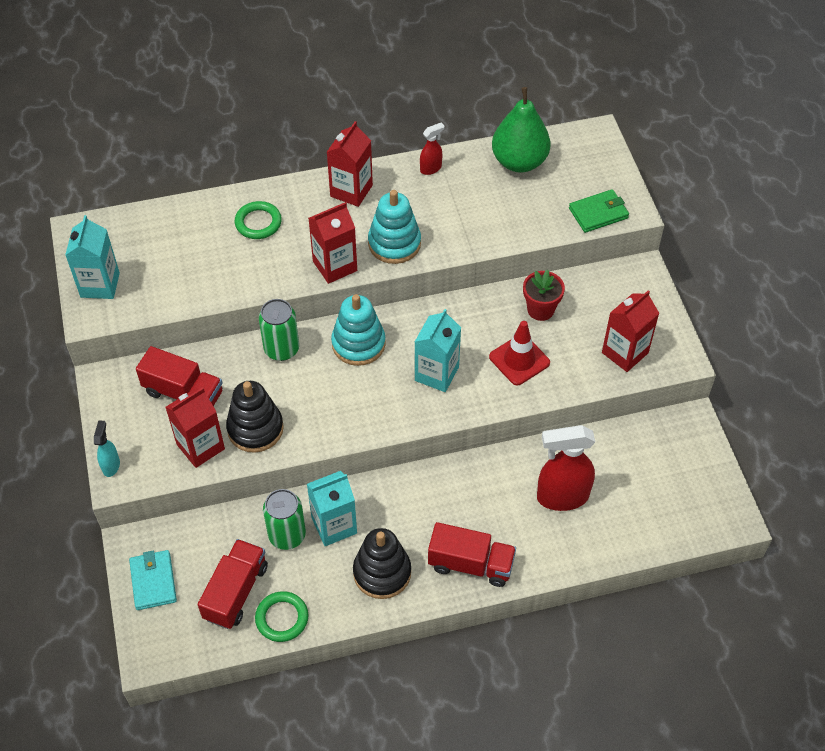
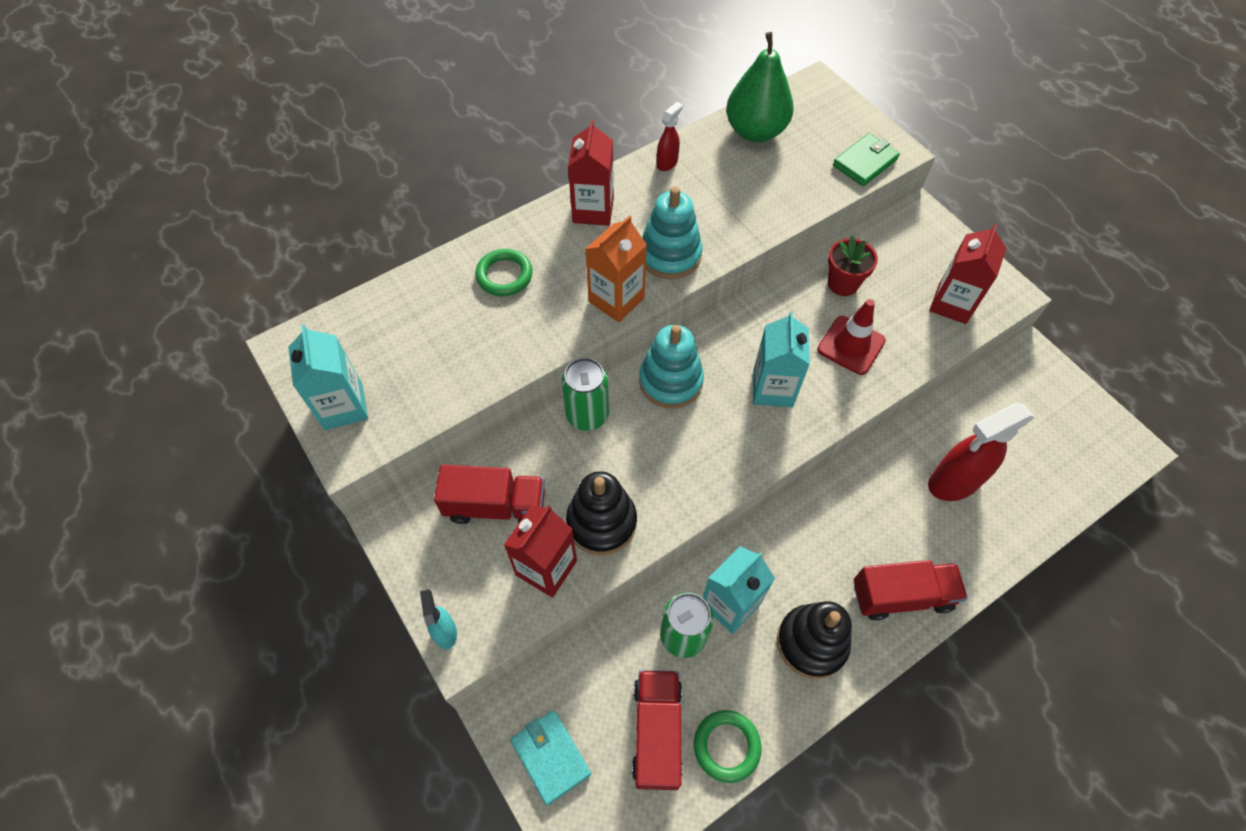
camera: 20 degrees left, 5 degrees up
red carton [308,202,357,284] -> orange carton [586,215,647,322]

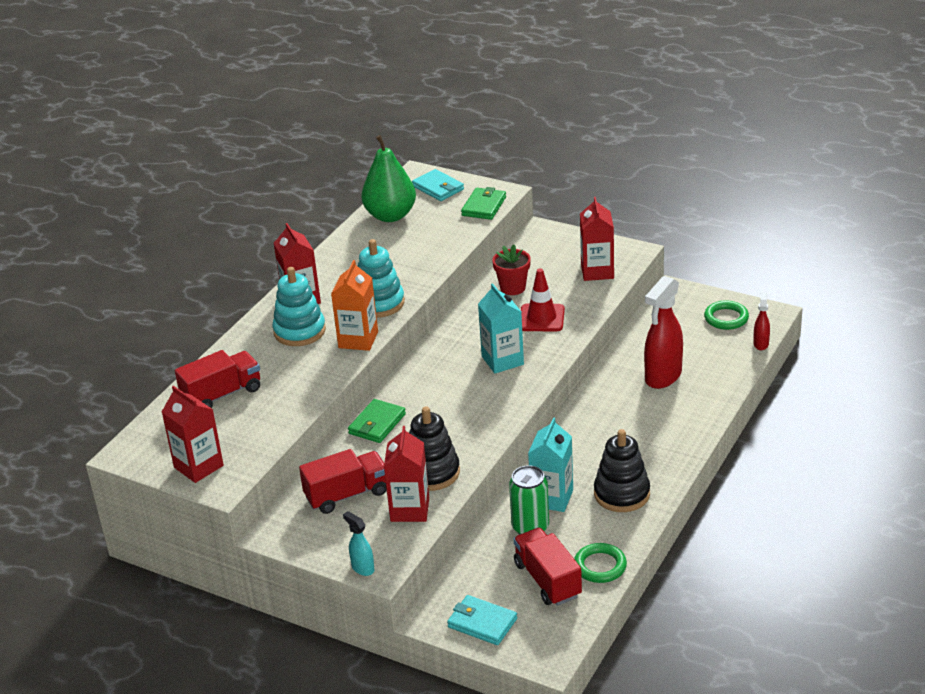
camera: 25 degrees left, 25 degrees down
turquoise carton [288,325,368,430] -> red carton [162,386,224,483]
green ring [475,249,533,296] -> green ring moved to [704,300,749,330]
green can [562,358,609,431] -> green wallet [348,399,406,443]
turquoise stacking toy [639,325,704,409] -> turquoise stacking toy moved to [273,267,326,346]
red spray bottle [657,102,683,171] -> red spray bottle moved to [753,292,770,350]
red truck [854,560,968,620] -> red truck moved to [175,350,260,408]
none -> turquoise wallet [412,169,464,201]

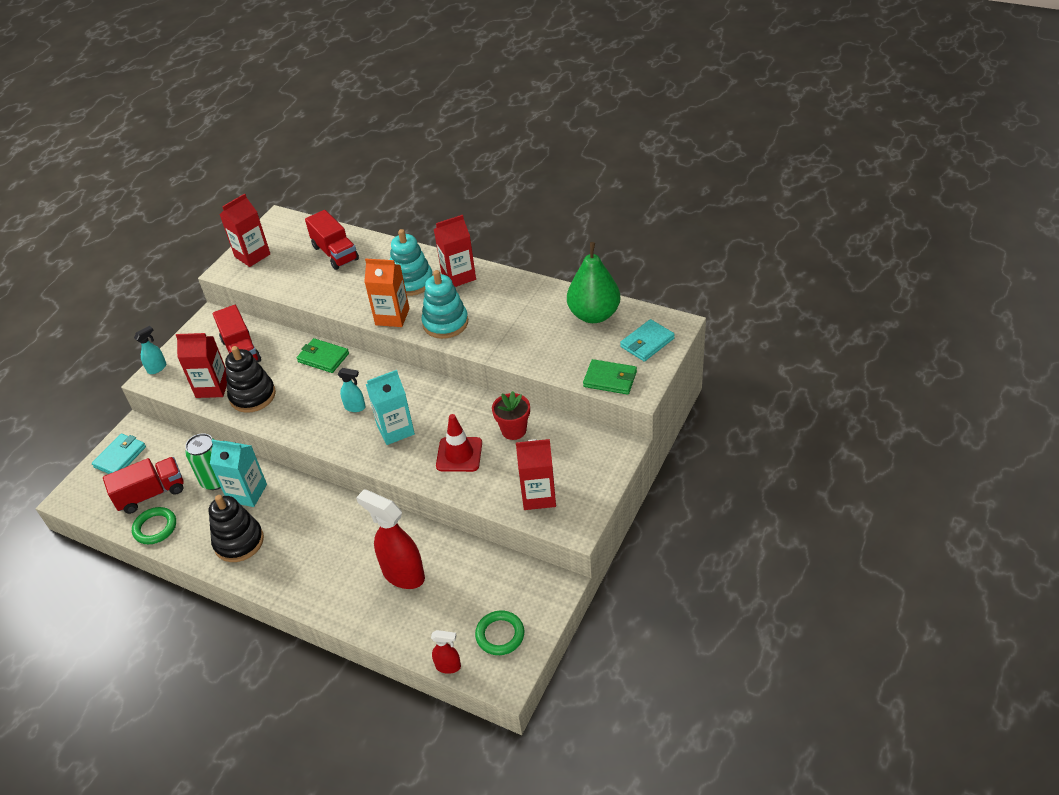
camera: 90 degrees right, 10 degrees up
none -> turquoise spray bottle [338,368,366,412]

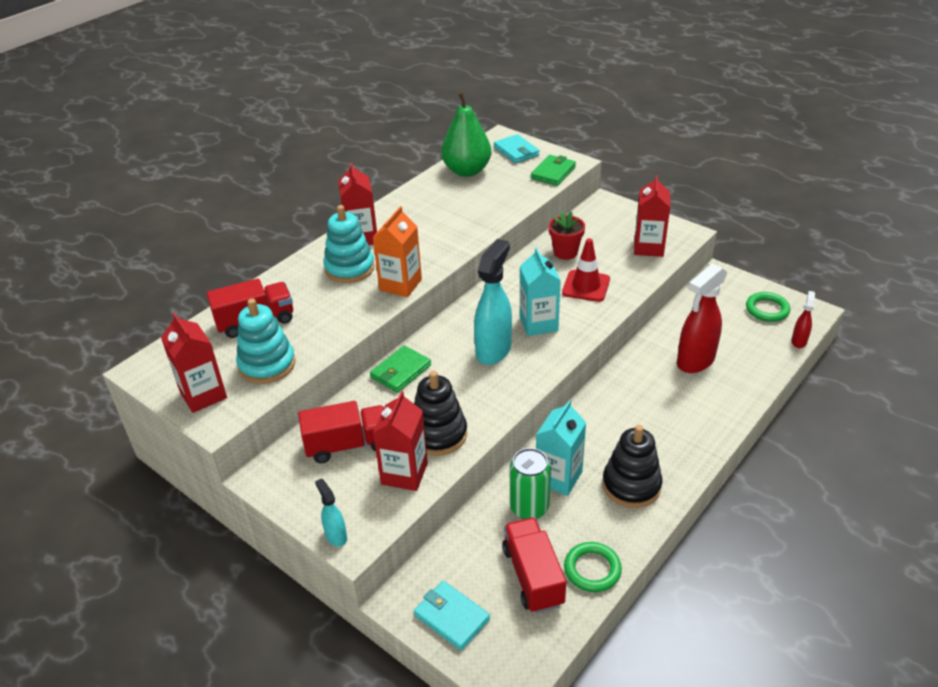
camera: 80 degrees left, 5 degrees down
turquoise spray bottle [338,368,366,412] -> turquoise spray bottle [474,239,512,365], size x2.02
turquoise stacking toy [421,270,468,339] -> turquoise stacking toy moved to [236,298,296,384]

